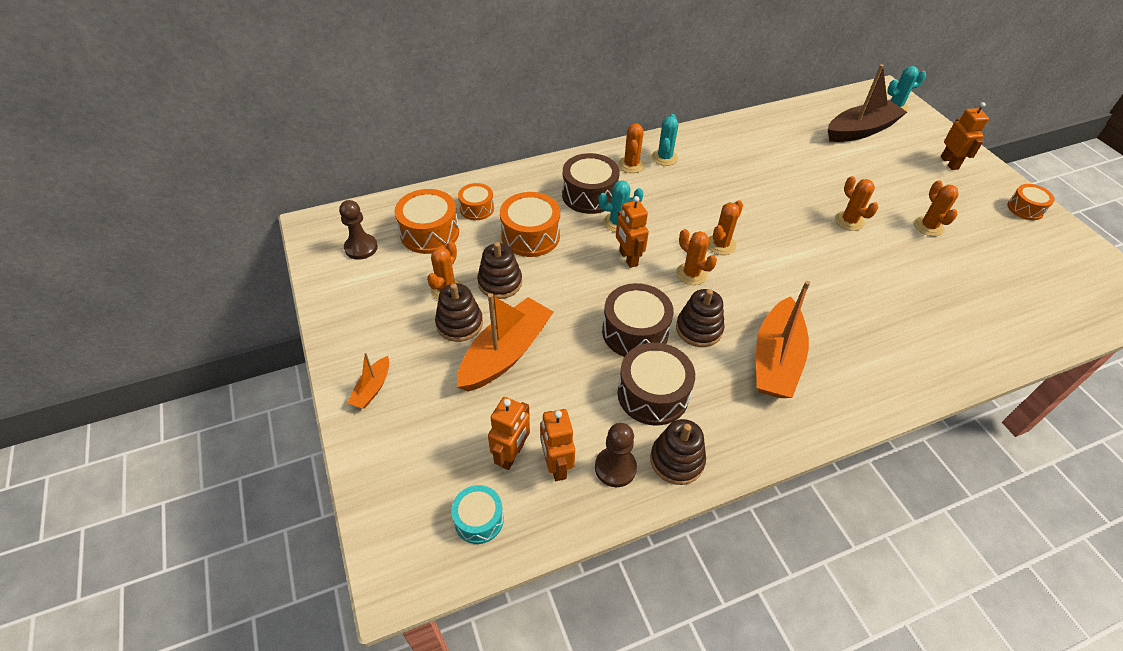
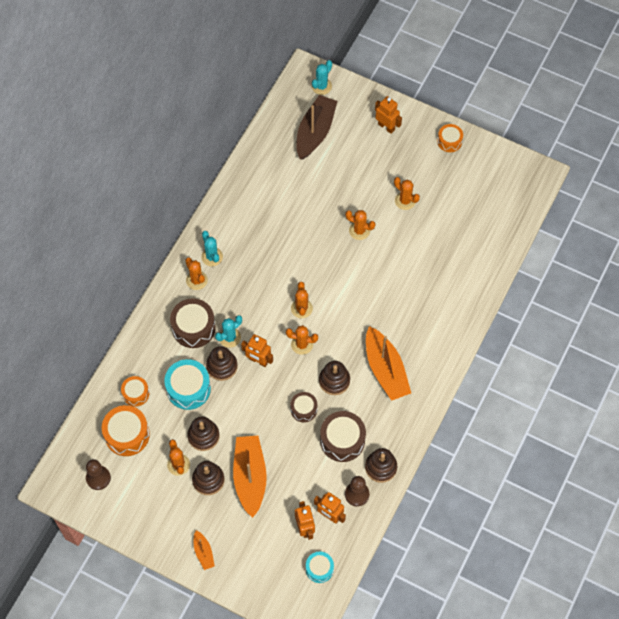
camera: 40 degrees left, 15 degrees up
orange drum [500,192,560,257] -> turquoise drum [164,359,211,410]
brown drum [602,283,674,357] -> brown drum [290,392,317,422], size x0.60
none -> brown stacking toy [206,346,238,381]

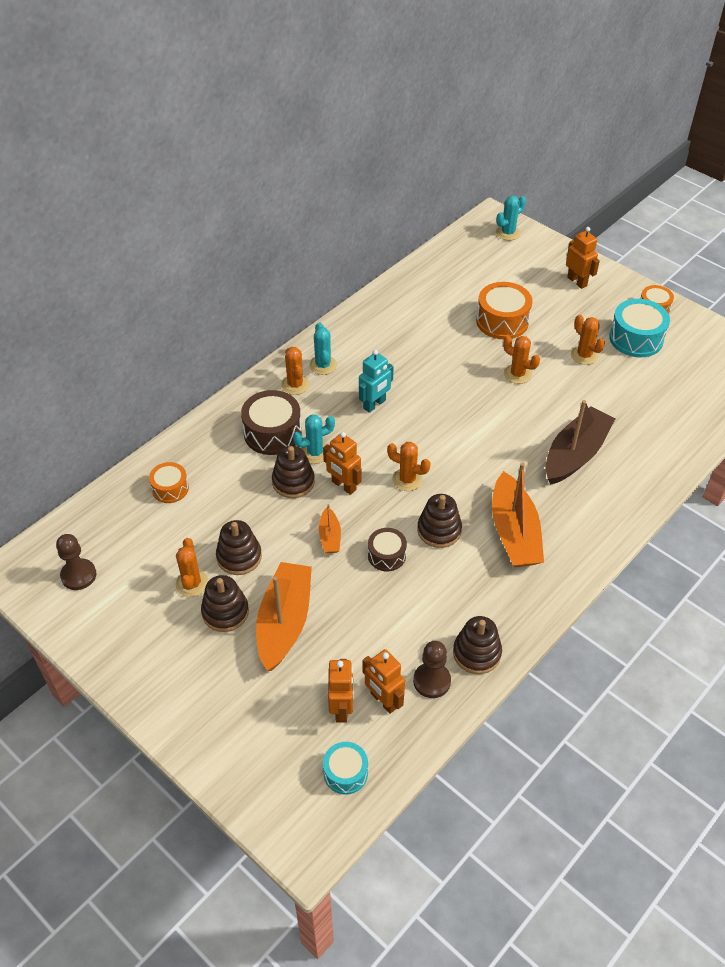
camera: 15 degrees right, 15 degrees down
orange drum [102,405,150,456] -> orange drum moved to [476,282,532,339]
turquoise drum [164,359,211,410] -> turquoise drum moved to [609,299,670,357]
orange boat [194,530,215,570] -> orange boat moved to [319,504,341,553]
orange cactus [291,282,313,318] -> none
brown boat [296,95,337,160] -> brown boat moved to [545,400,616,484]
brown drum [320,411,366,462] -> none
none -> turquoise robot [359,350,394,413]

